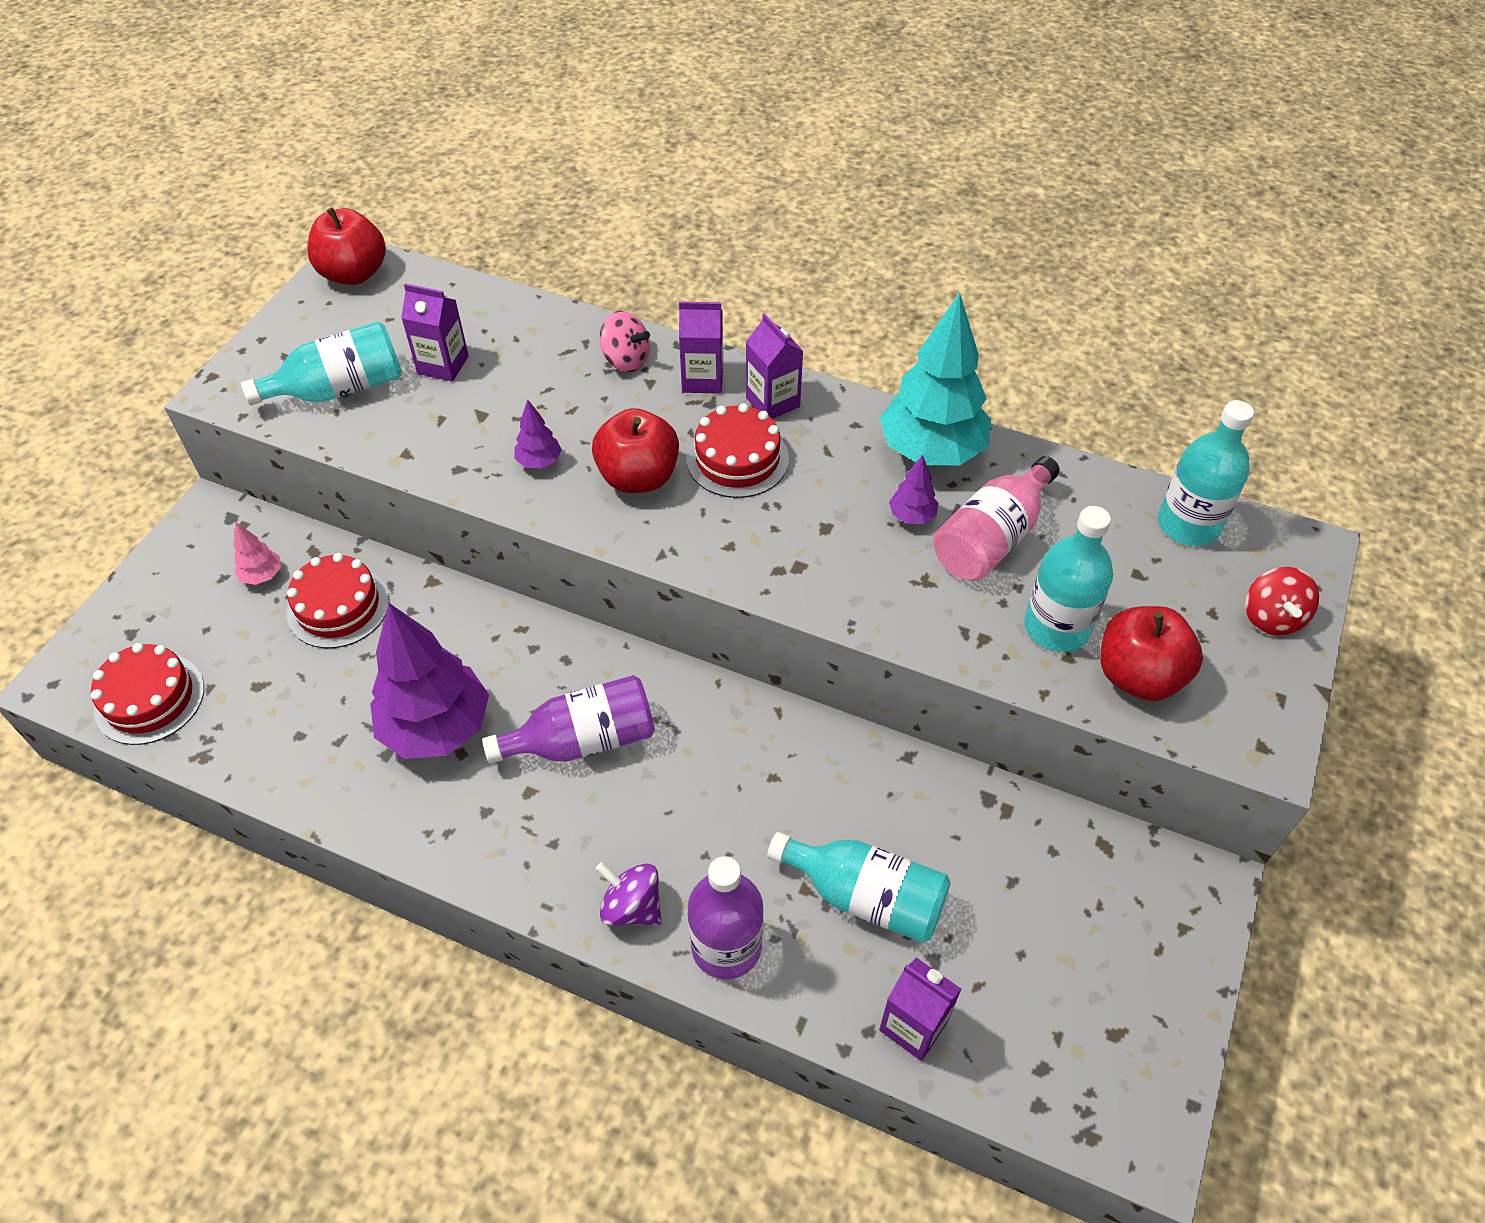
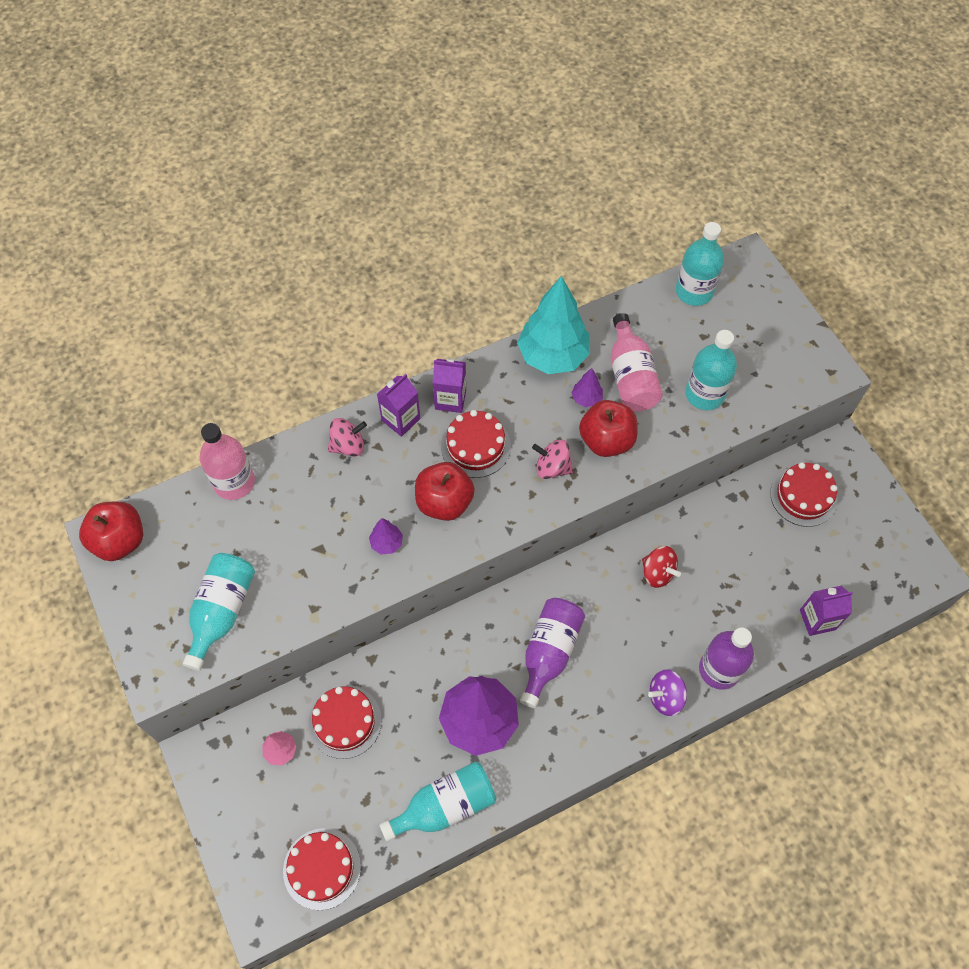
camera: 50 degrees left, 10 degrees up
purple carton [401,284,469,381] -> none
turquoise bottle [767,832,951,943] -> turquoise bottle moved to [380,761,497,842]
red apple [1100,606,1203,701] -> red apple moved to [579,400,637,457]
red spinning top [1246,567,1319,636] -> red spinning top moved to [642,546,681,588]
none -> pink bottle [200,423,255,500]
none -> pink spinning top [532,440,573,479]
none -> red cake [770,462,838,527]

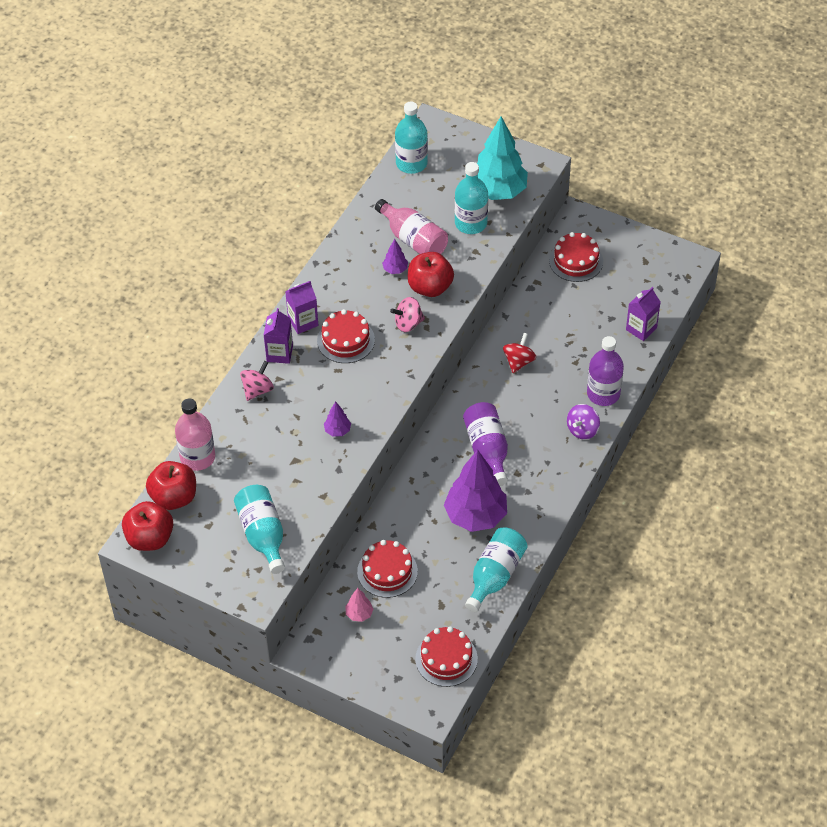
camera: 35 degrees left, 10 degrees down
red apple [415,462,475,521] -> red apple moved to [146,461,196,510]
turquoise tree [517,276,590,374] -> turquoise tree moved to [477,116,528,200]
red spinning top [642,546,681,588] -> red spinning top turned 75 degrees counterclockwise [503,333,536,373]

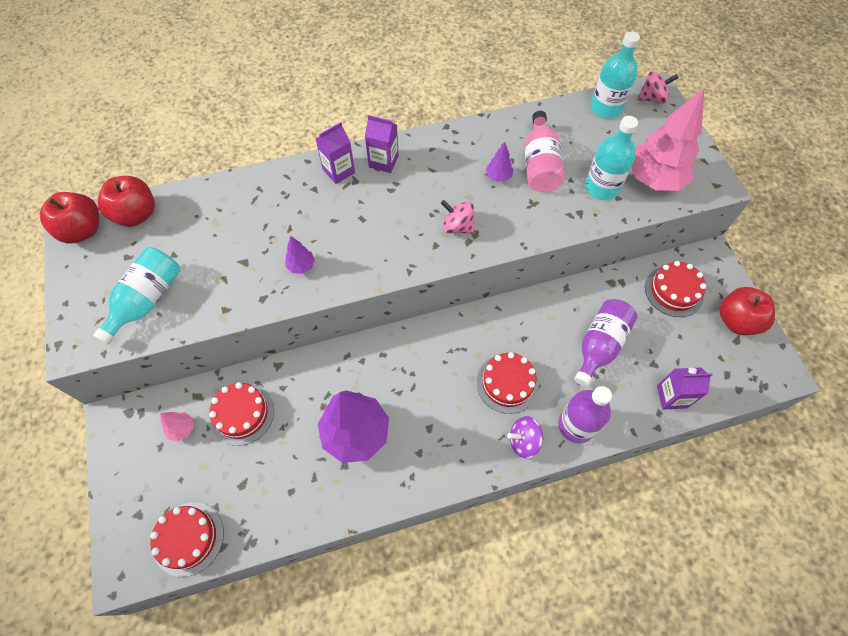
camera: 45 degrees right, 10 degrees up
pink bottle [175,398,215,471] -> none
pink spinning top [240,361,274,401] -> pink spinning top moved to [637,71,679,104]
red cake [317,309,375,363] -> red cake moved to [477,352,539,414]
red apple [408,252,454,297] -> red apple moved to [719,287,775,335]
purple bottle [463,402,508,486] -> purple bottle moved to [574,299,638,387]
turquoise bottle [465,527,528,612] -> none
turquoise tree [477,116,528,200] -> pink tree [632,88,705,191]
red spinning top [503,333,536,373] -> none

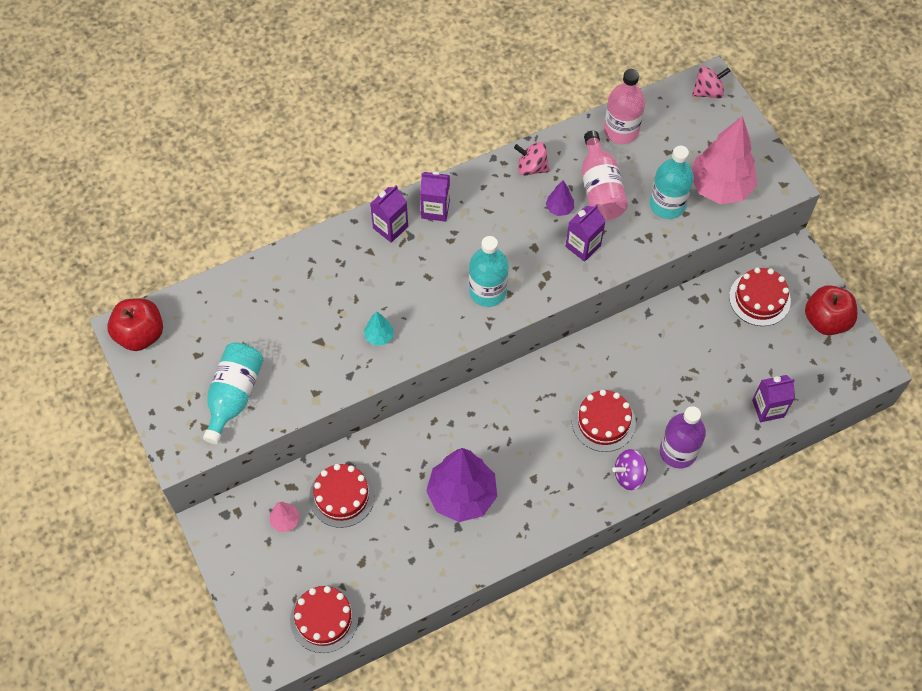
camera: 10 degrees left, 0 degrees up
red apple [98,176,155,227] -> none
purple tree [285,236,315,274] -> turquoise tree [364,311,394,346]
pink spinning top [441,200,475,234] -> pink spinning top moved to [514,142,550,175]
purple bottle [574,299,638,387] -> none
turquoise bottle [590,31,640,119] -> turquoise bottle moved to [469,236,509,307]
none -> purple carton [565,204,606,262]
none -> pink bottle [604,69,645,144]

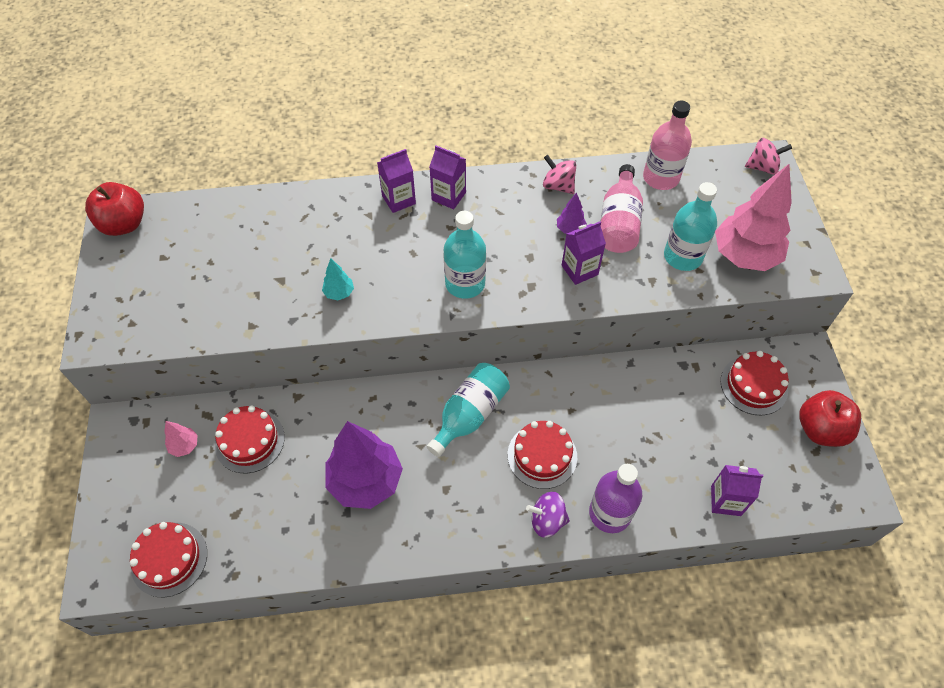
camera: 20 degrees right, 5 degrees down
turquoise bottle [203,342,264,444] -> turquoise bottle moved to [427,363,510,457]

